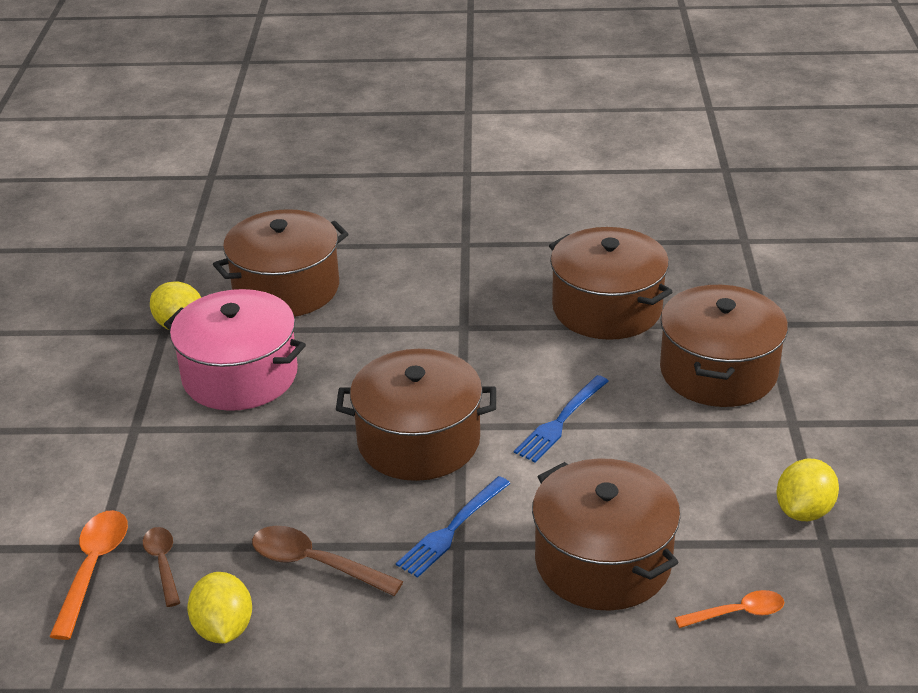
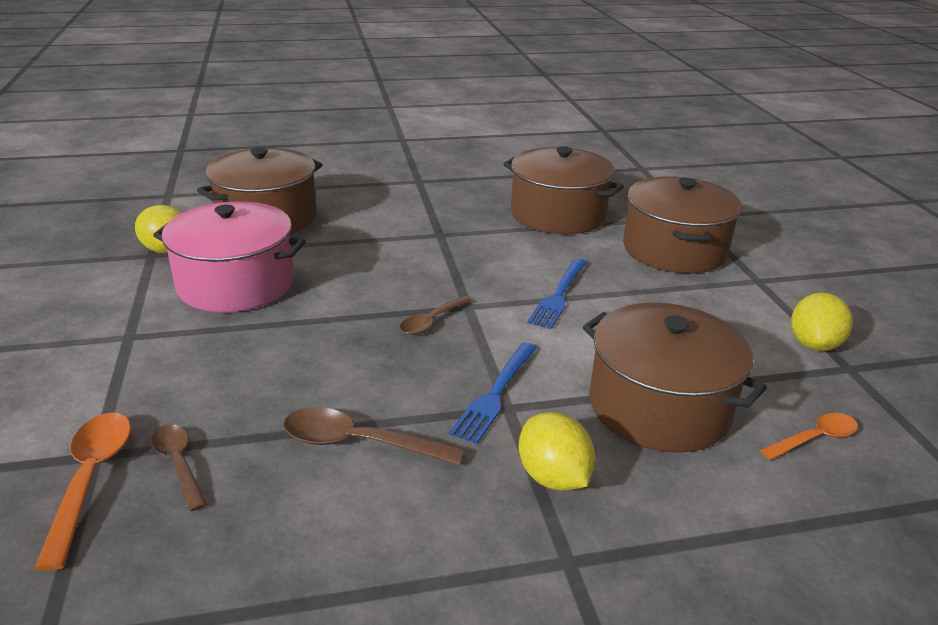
camera: 15 degrees left, 5 degrees down
yellow lemon [187,572,252,643] -> yellow lemon moved to [519,412,595,491]
brown pot [336,349,496,481] -> brown spoon [400,296,472,335]

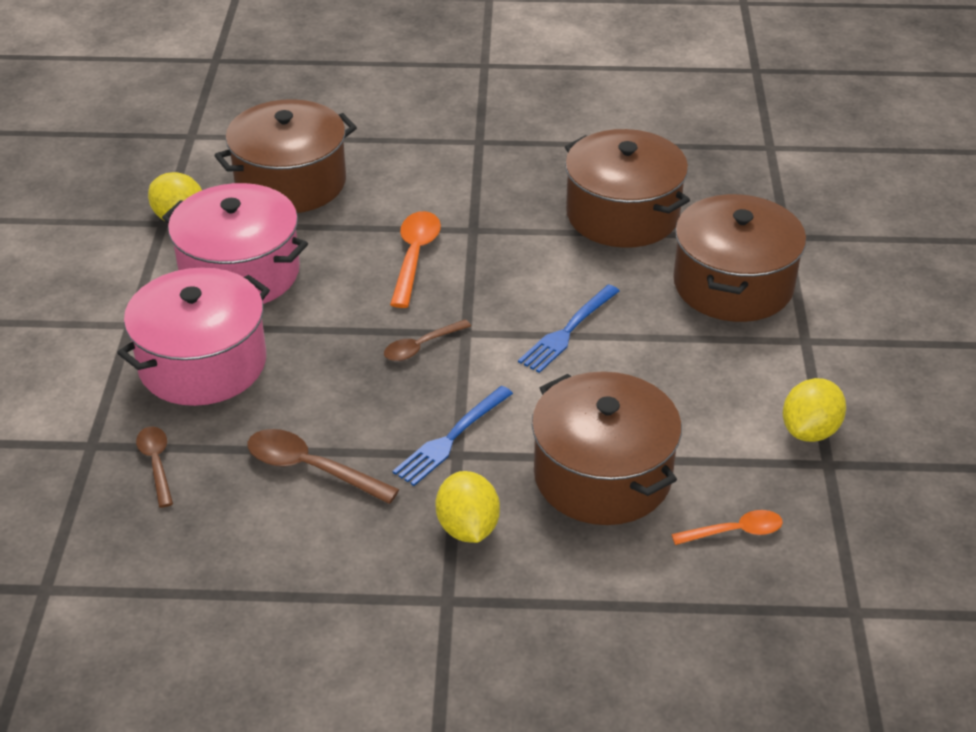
camera: 15 degrees right, 10 degrees up
orange spoon [34,413,131,570] -> orange spoon moved to [390,211,441,308]
none -> pink pot [117,267,270,406]

